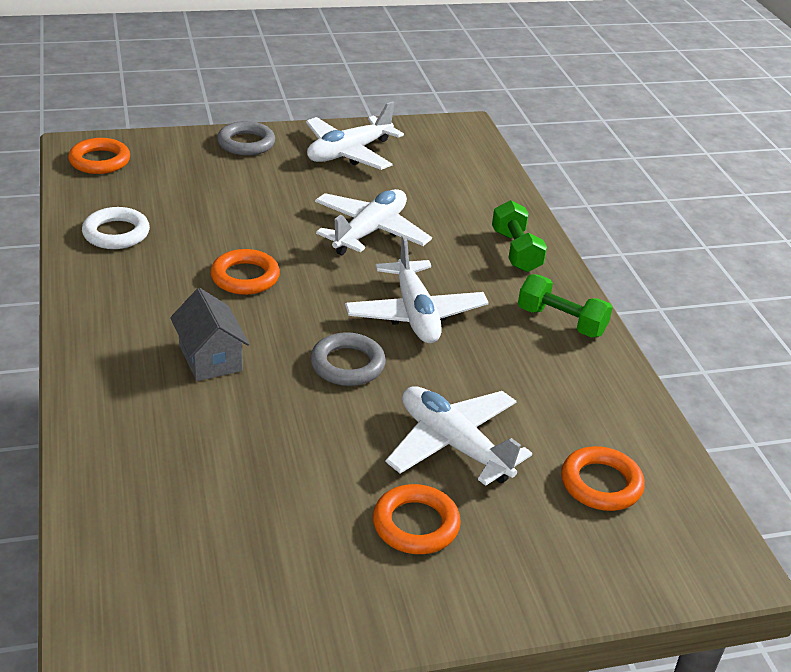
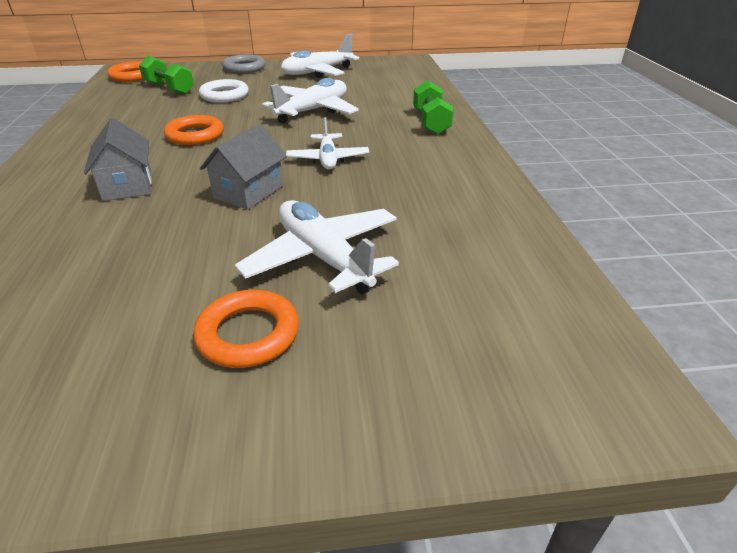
camera: 10 degrees right, 0 degrees up
white ring [82,207,150,249] -> white ring moved to [199,79,249,103]
grey ring [310,332,386,386] -> grey house [200,124,287,210]
white plane [345,235,489,343] -> white plane [286,117,369,170], size x0.64
green dumbbell [518,274,613,338] -> green dumbbell moved to [139,56,194,94]
orange ring [561,446,645,511] -> none

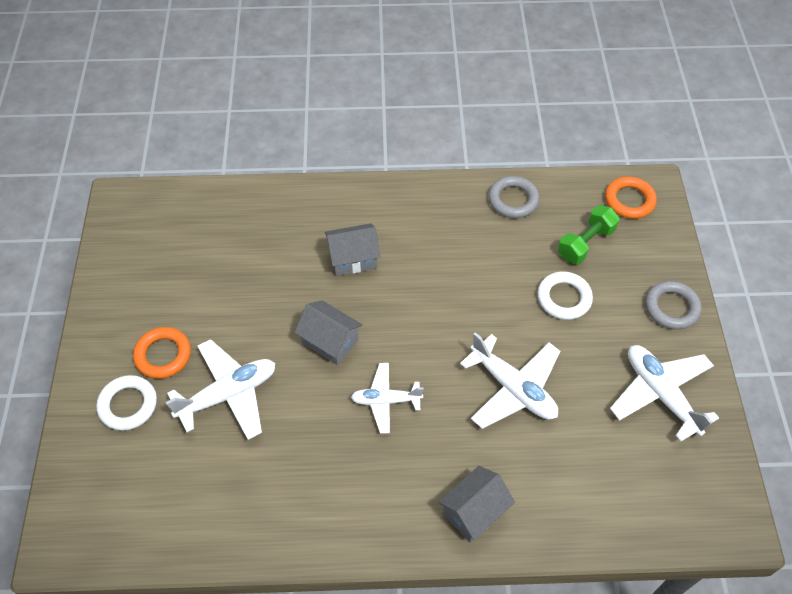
camera: 95 degrees right, 20 degrees up
orange ring [164,115,224,145] -> none
green dumbbell [413,81,454,134] -> grey house [438,466,515,543]
none -> white ring [96,375,157,431]
none -> grey ring [488,176,540,218]

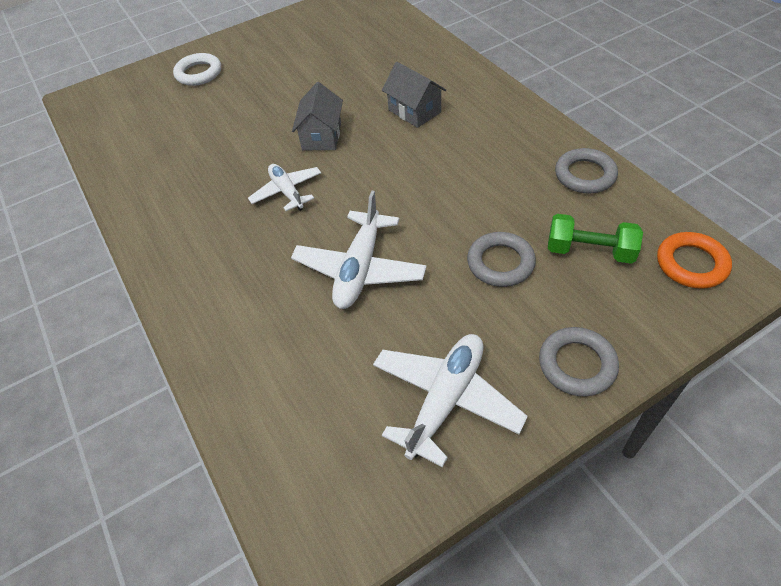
camera: 65 degrees right, 5 degrees down
orange ring [133,327,191,379] -> none
white plane [166,339,275,440] -> none
grey house [438,466,515,543] -> none
white ring [537,271,593,320] -> grey ring [467,232,536,287]

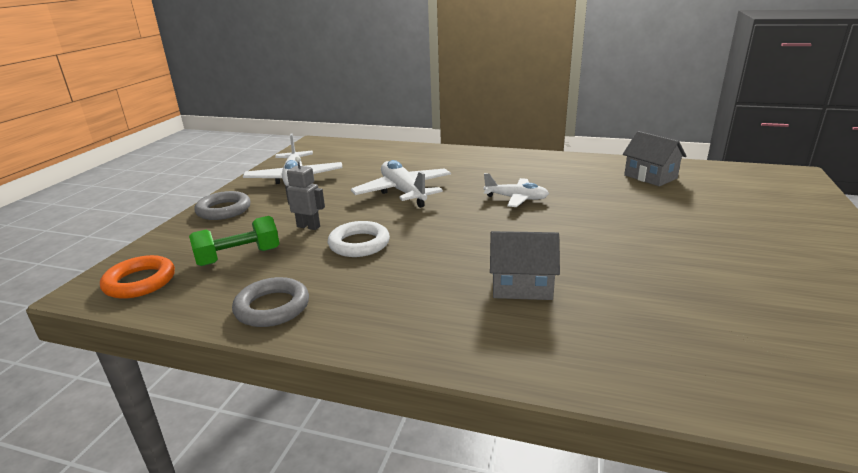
camera: 135 degrees right, 25 degrees down
white ring [173,53,221,86] -> white ring moved to [328,221,390,257]
grey house [292,82,343,150] -> grey house moved to [623,131,686,186]
grey ring [467,232,536,287] -> grey robot [285,156,325,230]

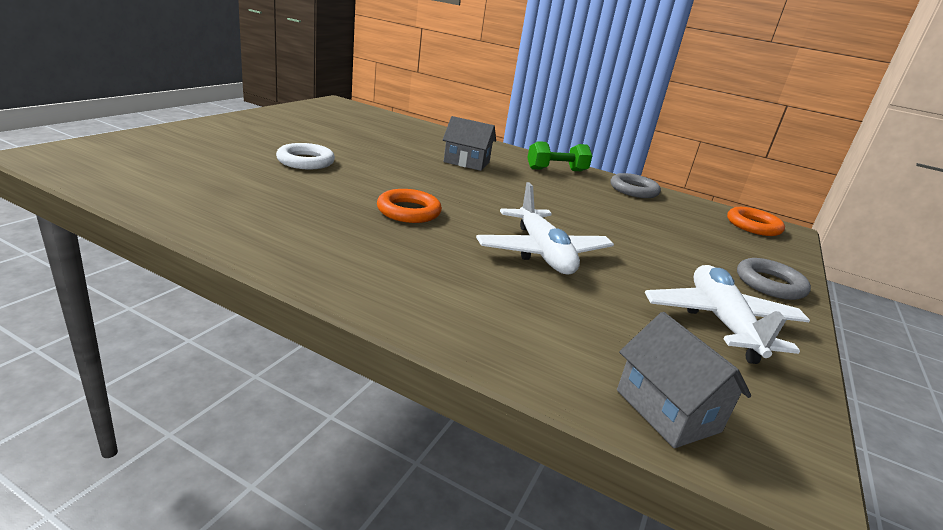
camera: 175 degrees left, 0 degrees up
green dumbbell [189,216,280,266] -> green dumbbell moved to [527,141,592,171]
grey robot [285,156,325,230] -> none
white ring [328,221,390,257] -> white ring moved to [276,143,335,169]
white plane [484,173,549,207] -> orange ring [377,189,442,223]
grey house [623,131,686,186] -> grey house moved to [617,312,751,448]

